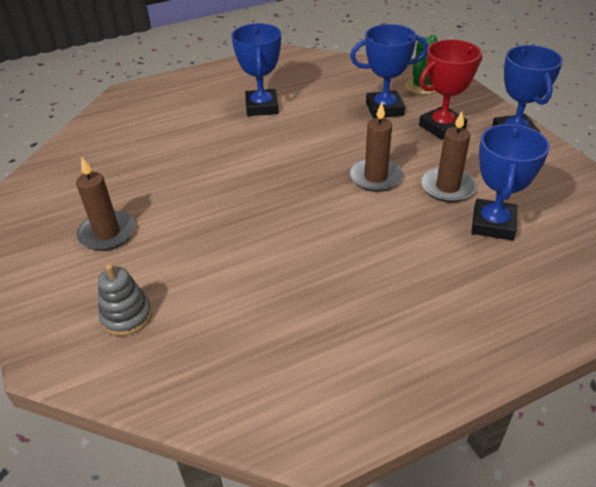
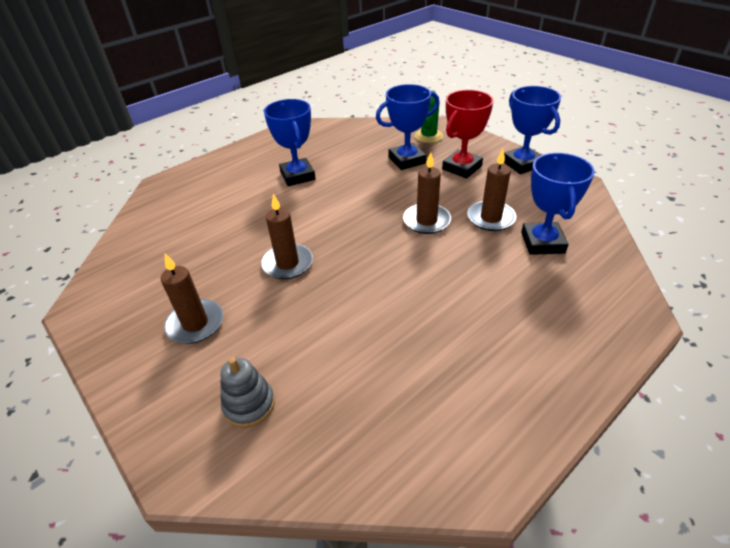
camera: 15 degrees left, 0 degrees up
none -> brown candle [261,194,313,279]

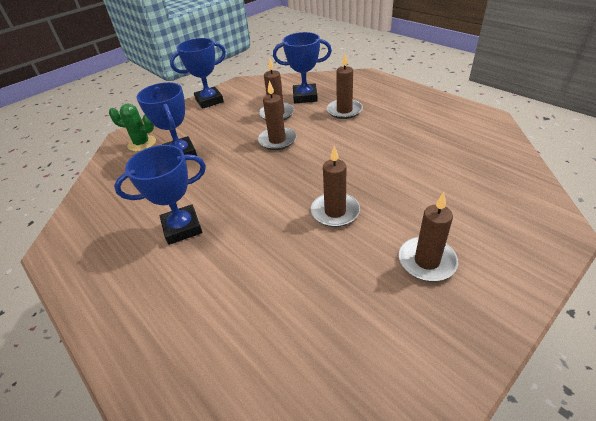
camera: 90 degrees left, 0 degrees up
grey stacking toy [220,357,275,428] -> none
red trophy [442,90,493,178] -> none
none -> brown candle [327,54,363,119]

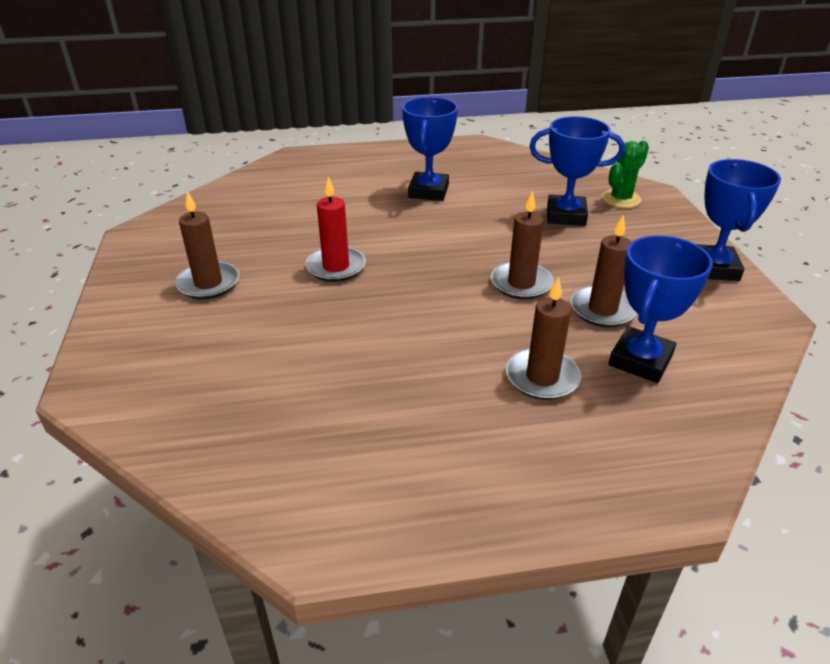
camera: 120 degrees right, 5 degrees down
brown candle [311,146,360,227] -> red candle [305,176,366,282]

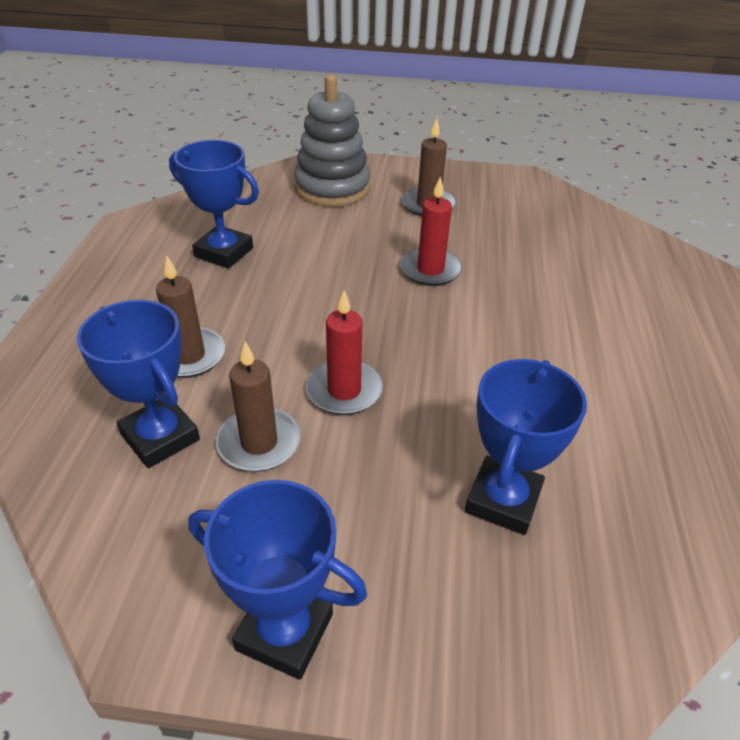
camera: 105 degrees right, 5 degrees up
blue trophy [402,97,458,201] -> blue trophy moved to [169,140,259,269]
brown candle [491,191,554,300] -> red candle [306,290,383,415]
green cactus [602,140,649,208] -> none
none -> grey stacking toy [294,75,370,207]

